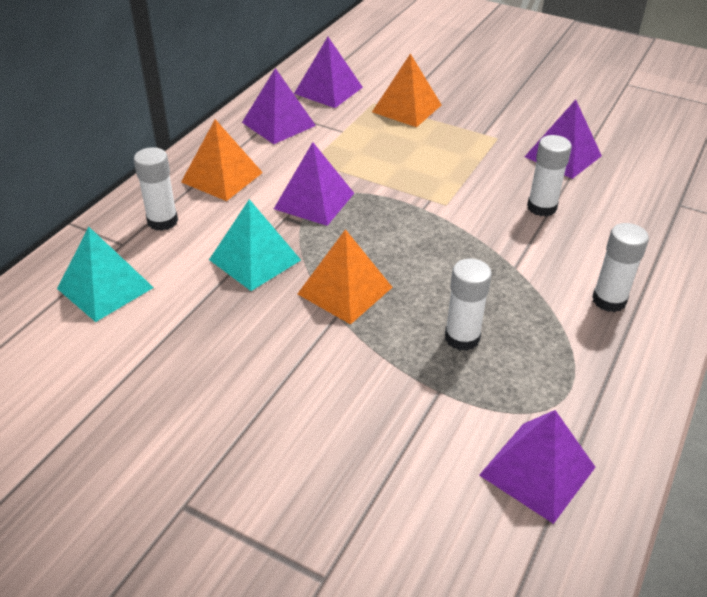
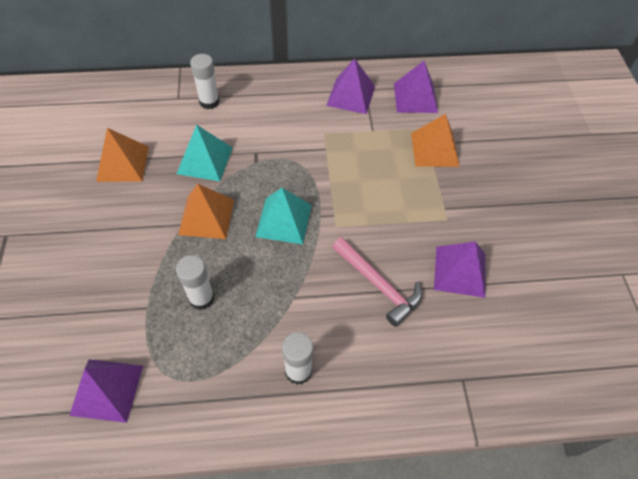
camera: 55 degrees right, 15 degrees up
turquoise pyramid [57,227,154,322] -> turquoise pyramid moved to [255,188,312,244]
orange pyramid [181,119,263,201] -> orange pyramid moved to [96,128,149,182]
purple pyramid [274,142,354,226] -> none
white glue stick [527,135,572,217] -> pink hammer [332,237,422,327]

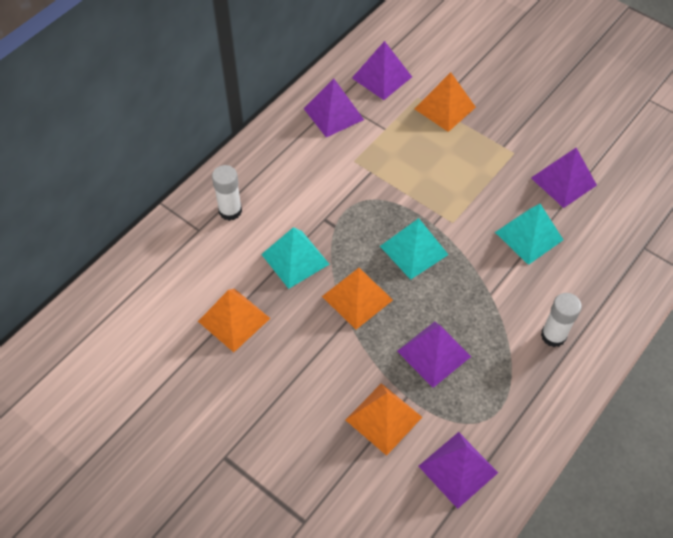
camera: 45 degrees left, 0 degrees up
white glue stick [176,255,214,310] -> purple pyramid [397,322,471,388]
pink hammer [332,237,422,327] -> turquoise pyramid [495,204,563,265]
none -> orange pyramid [346,383,422,456]

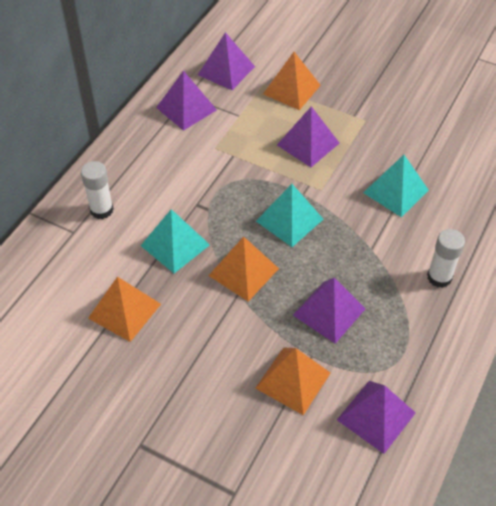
camera: 10 degrees left, 5 degrees down
purple pyramid [531,148,597,208] -> purple pyramid moved to [277,106,339,167]

